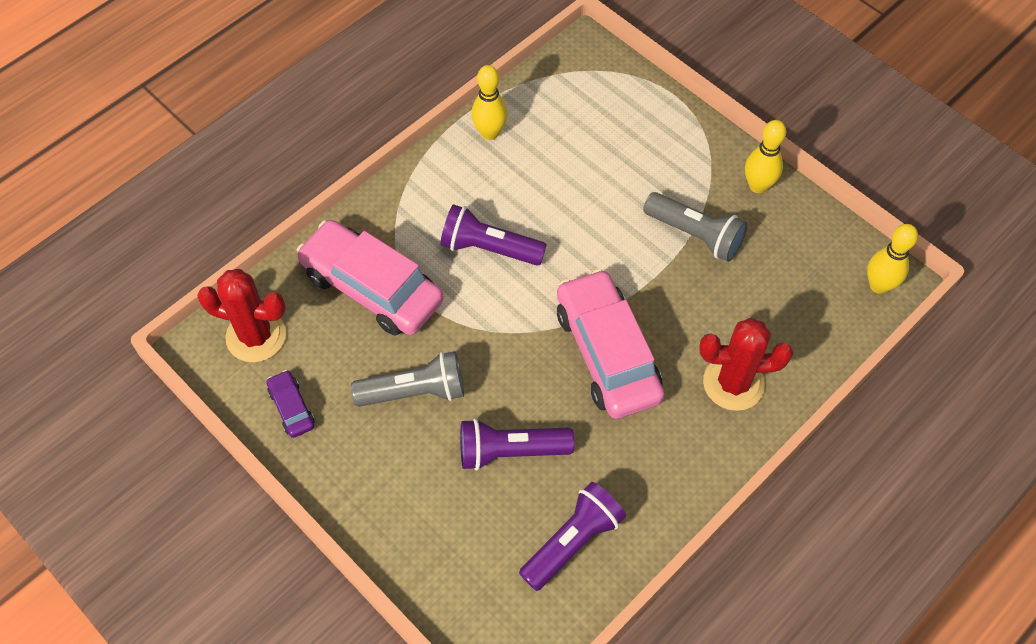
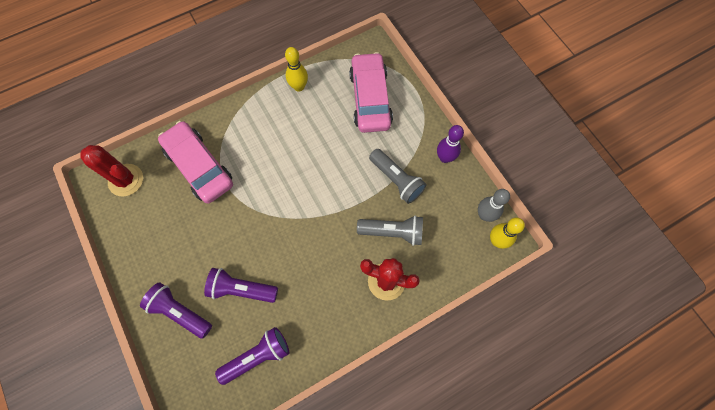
camera: 15 degrees right, 10 degrees up
purple car [267,370,315,438] -> none
grey flashlight [351,351,464,407] -> grey flashlight moved to [357,216,423,246]
purple flashlight [440,204,547,266] -> purple flashlight moved to [140,282,212,339]
pink car [557,269,665,419] -> pink car moved to [349,52,393,133]
yellow bowling pin [745,120,786,193] -> purple bowling pin [437,125,464,163]
none -> grey bowling pin [478,189,510,222]

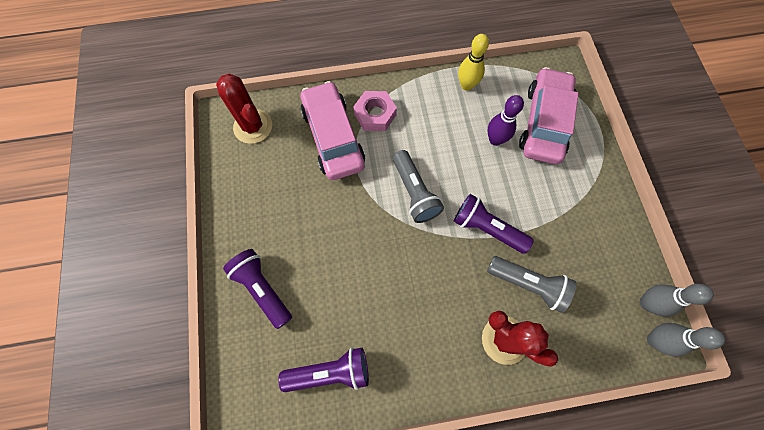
camera: 20 degrees right, 0 degrees up
purple flashlight [204,268,278,303] -> purple flashlight moved to [454,194,534,254]
grey flashlight [369,149,426,204] -> grey flashlight moved to [393,150,444,223]
purple bowling pin [437,125,464,163] -> purple bowling pin moved to [487,95,524,146]
yellow bowling pin [490,217,525,249] -> grey bowling pin [647,323,725,357]
none -> pink nut [353,91,397,131]

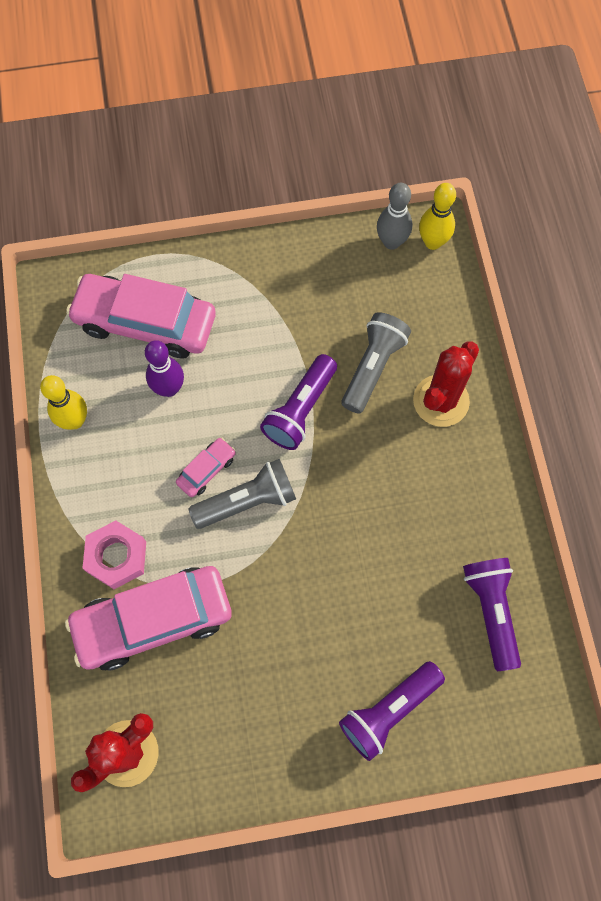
camera: 90 degrees left, 0 degrees up
grey bowling pin [647,323,725,357] -> yellow bowling pin [419,183,456,250]
none -> pink car [176,438,236,497]

